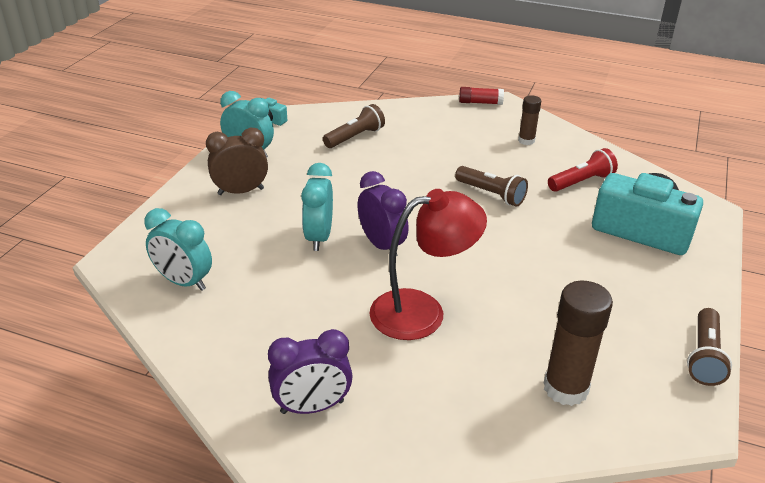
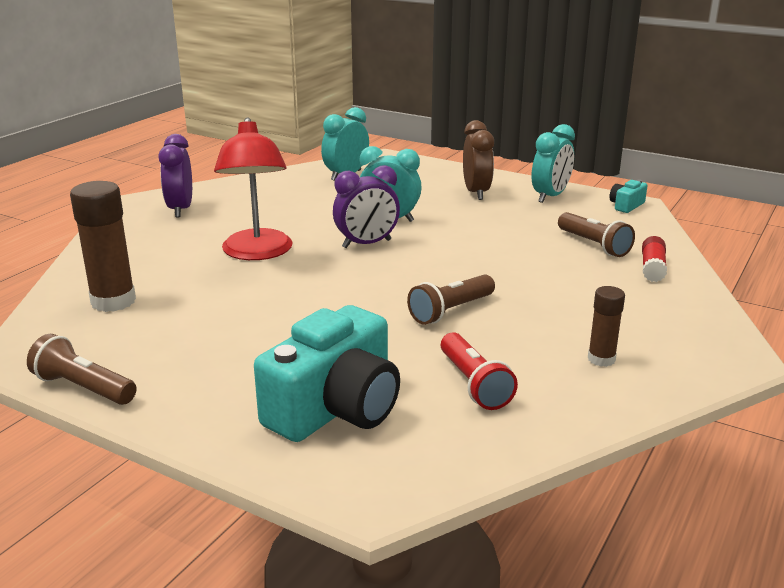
camera: 100 degrees right, 10 degrees down
red glue stick [459,87,504,105] -> red glue stick moved to [642,236,667,282]

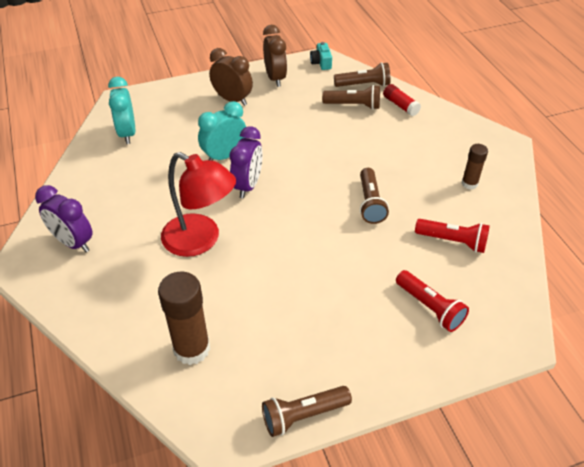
camera: 50 degrees left, 20 degrees up
turquoise camera [254,305,400,442] -> red flashlight [396,270,469,332]
turquoise clock [531,124,575,203] -> brown clock [263,25,287,87]
none -> brown flashlight [334,62,391,87]

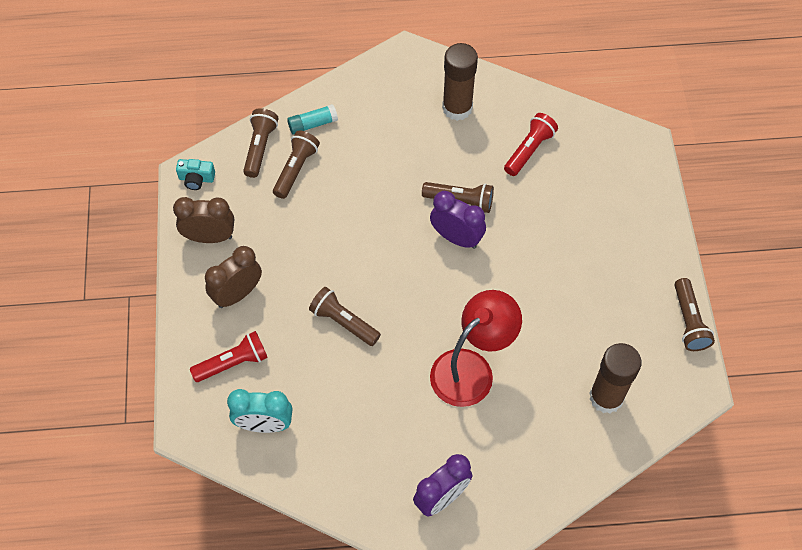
camera: 75 degrees left, 15 degrees up
turquoise clock [198,101,246,161] -> brown flashlight [309,287,381,346]
purple clock [230,126,263,198] -> purple clock moved to [430,191,486,249]
red glue stick [383,84,421,116] -> turquoise glue stick [287,104,338,134]
red flashlight [396,270,469,332] -> red flashlight moved to [190,331,268,382]
brown glue stick [461,144,488,189] -> brown glue stick [442,43,478,121], size x1.78

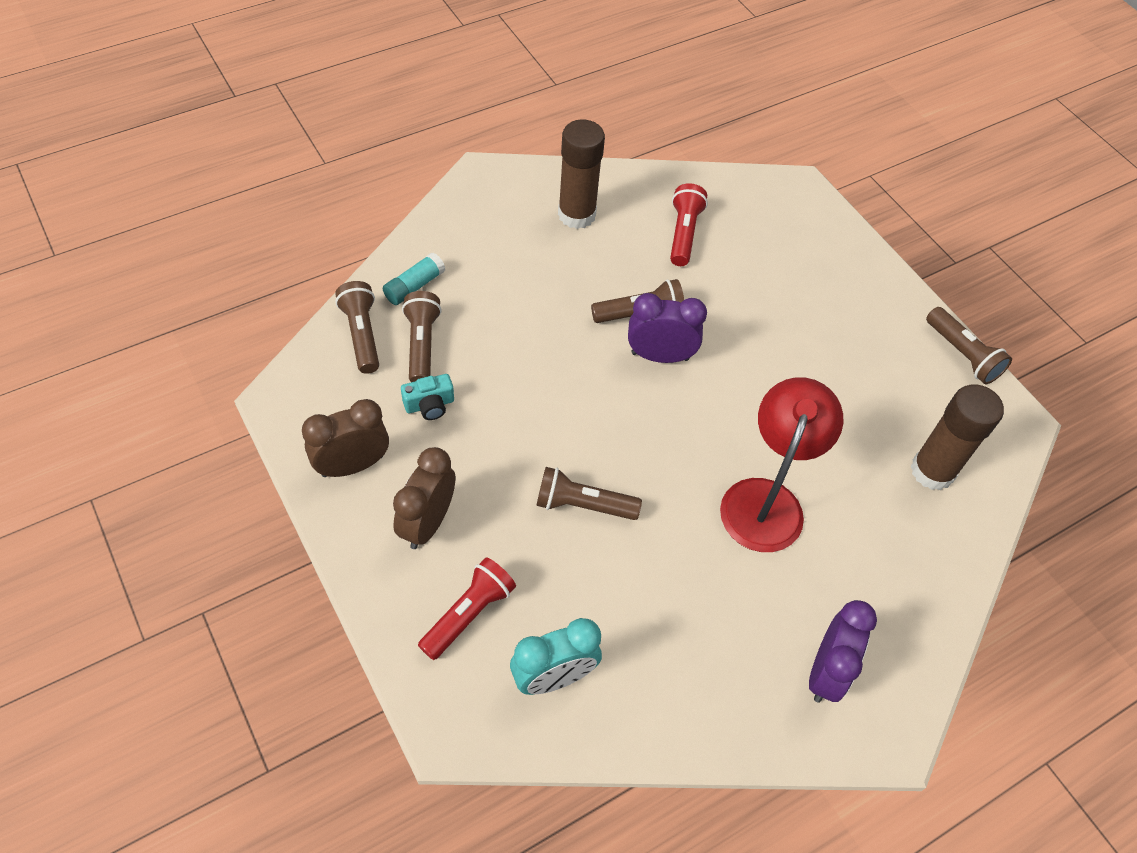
camera: 30 degrees left, 5 degrees down
turquoise camera [176,159,215,190] -> turquoise camera moved to [401,374,454,420]

